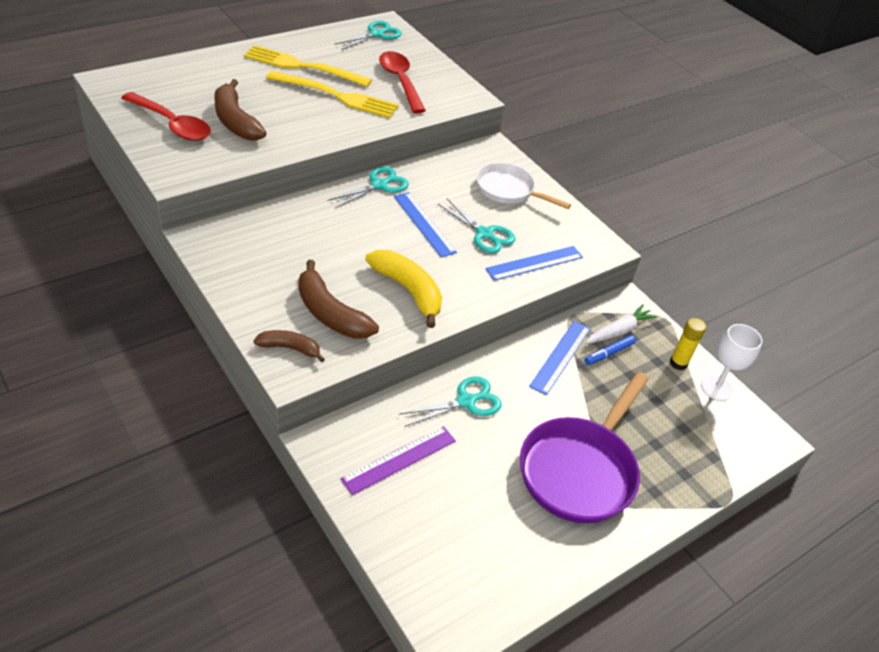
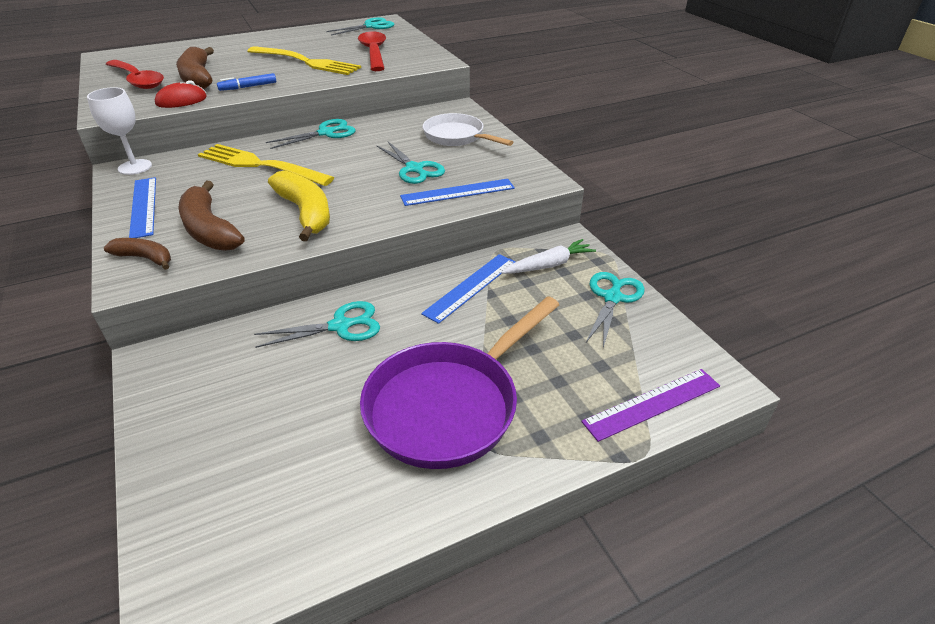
camera: 15 degrees right, 5 degrees down
yellow fork [244,45,372,87] -> yellow fork moved to [198,144,334,186]
purple ruler [341,426,456,495] -> purple ruler moved to [581,369,720,442]
blue ruler [394,192,457,257] -> blue ruler moved to [129,177,156,238]
blue marker [585,335,636,365] -> blue marker moved to [217,73,276,91]
yellow glue stick [670,318,706,370] -> turquoise scissors [586,272,645,348]
white goblet [701,324,762,401] -> white goblet moved to [87,87,152,175]
none -> red mouse [155,80,207,108]

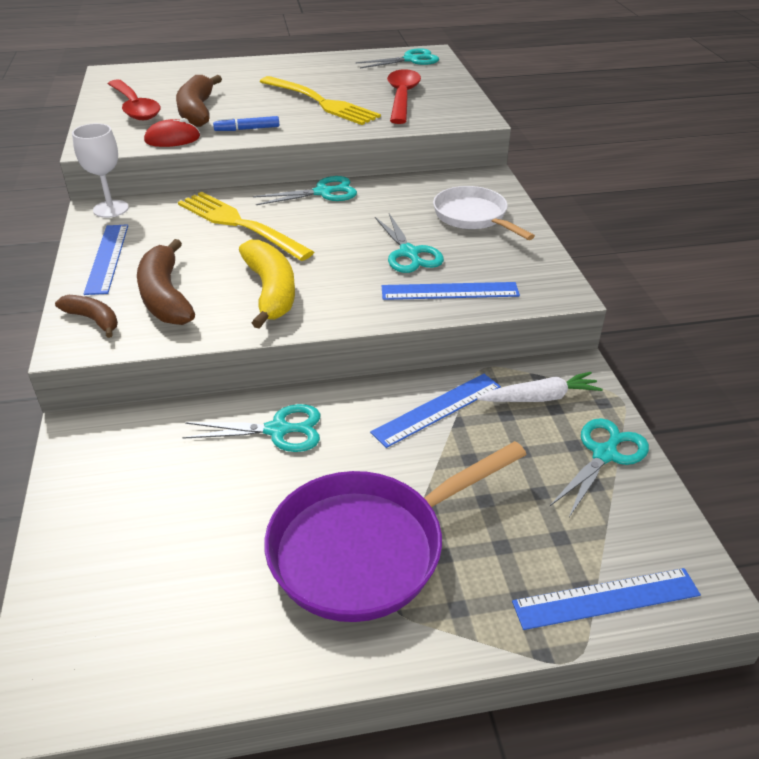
camera: 15 degrees right, 0 degrees up
purple ruler [581,369,720,442] -> blue ruler [512,568,701,630]

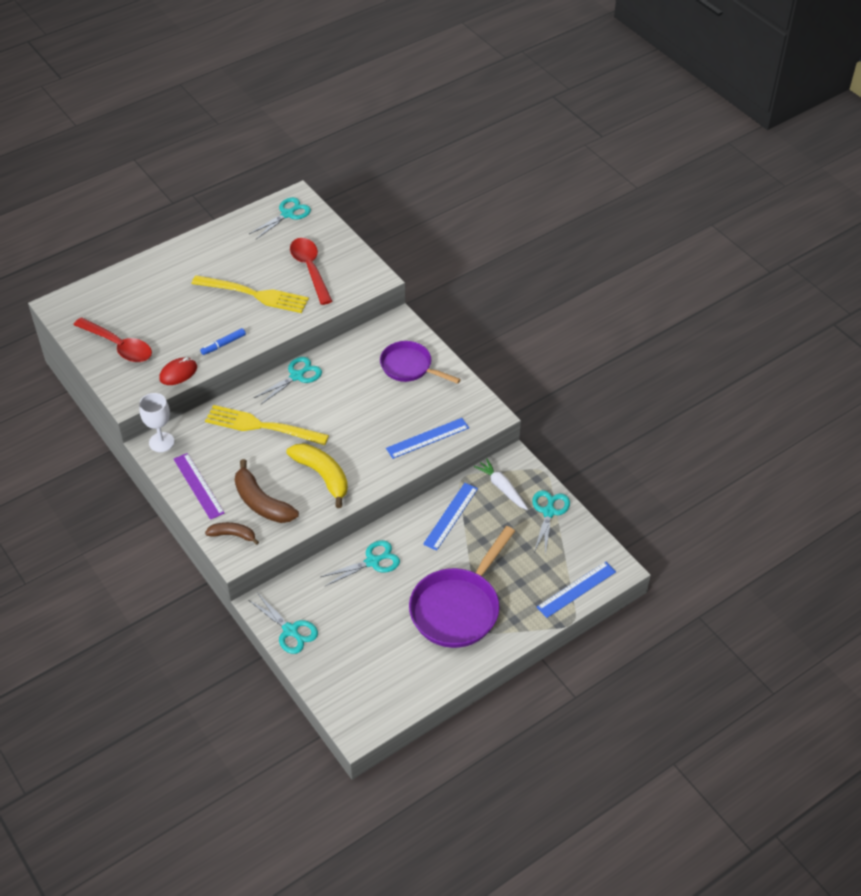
camera: 25 degrees left, 10 degrees up
blue ruler [84,224,128,295] -> purple ruler [174,453,225,520]
brown banana [176,75,222,127] -> none
turquoise scissors [375,213,444,273] -> turquoise scissors moved to [249,594,318,654]
white pan [433,186,535,240] -> purple pan [380,341,461,384]
white carrot [477,372,603,402] -> white carrot turned 90 degrees counterclockwise [474,458,528,510]

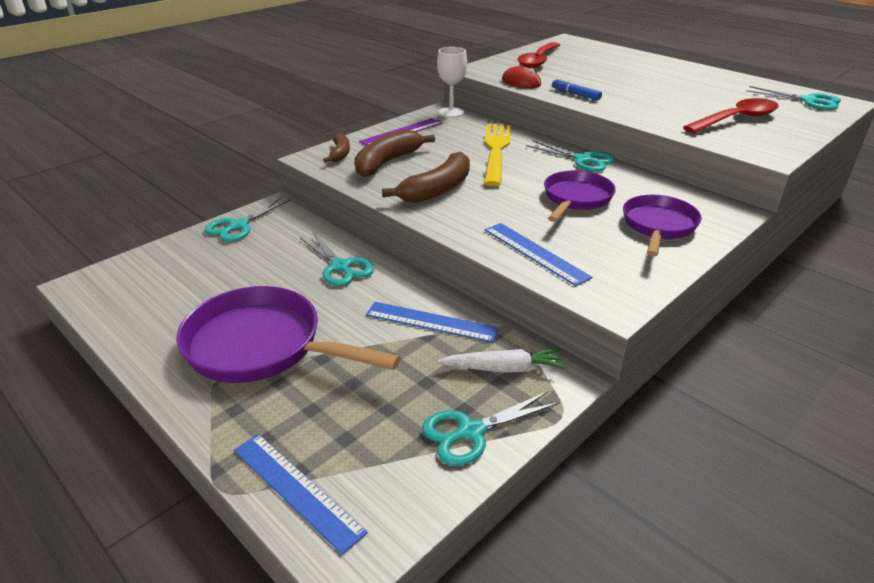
camera: 80 degrees right, 15 degrees down
yellow fork [191,275,309,313] -> none
yellow banana [286,443,348,508] -> brown banana [382,152,470,203]
white carrot [474,458,528,510] -> white carrot turned 45 degrees clockwise [438,348,566,373]
turquoise scissors [532,490,570,555] -> turquoise scissors turned 150 degrees clockwise [422,391,560,466]
none -> purple pan [544,170,616,222]

